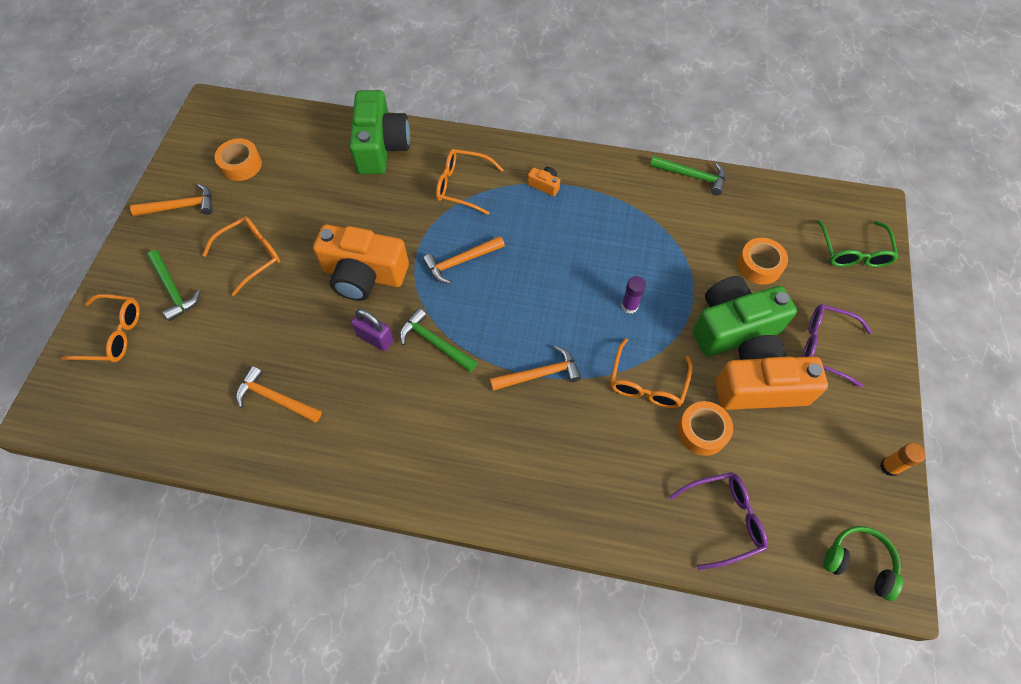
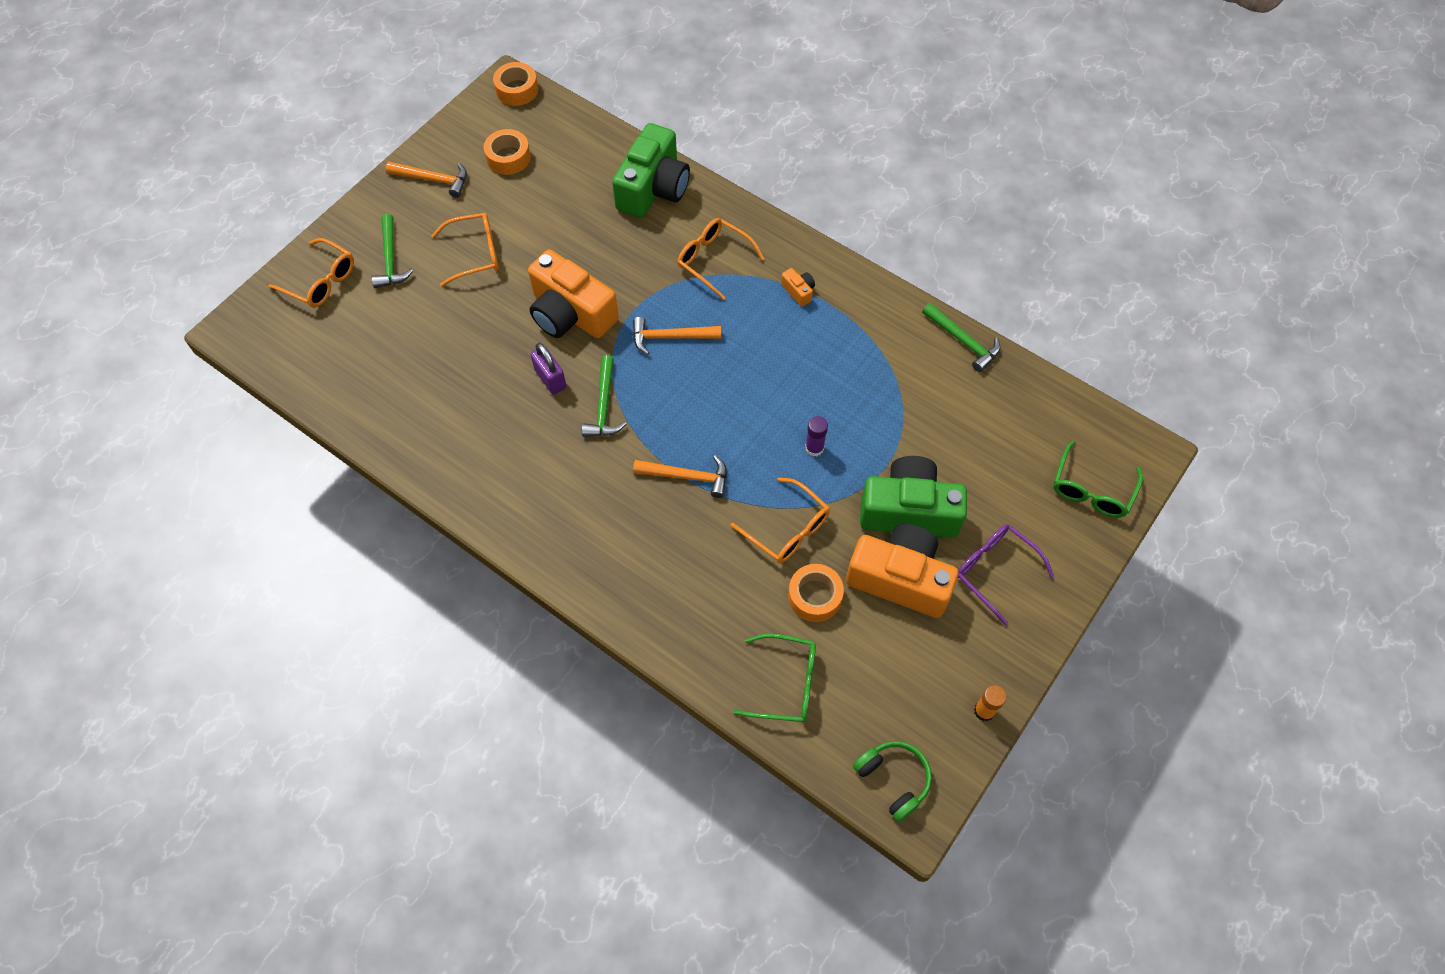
camera: 25 degrees right, 0 degrees up
orange hammer [236,366,322,422] -> none
green hammer [400,308,477,372] -> green hammer turned 150 degrees counterclockwise [582,355,626,437]
orange glasses [610,338,692,408] -> orange glasses turned 90 degrees counterclockwise [730,477,830,563]
purple glasses [669,472,768,570] -> green glasses [733,633,816,723]
orange tape [737,238,788,285] -> orange tape moved to [493,62,538,106]

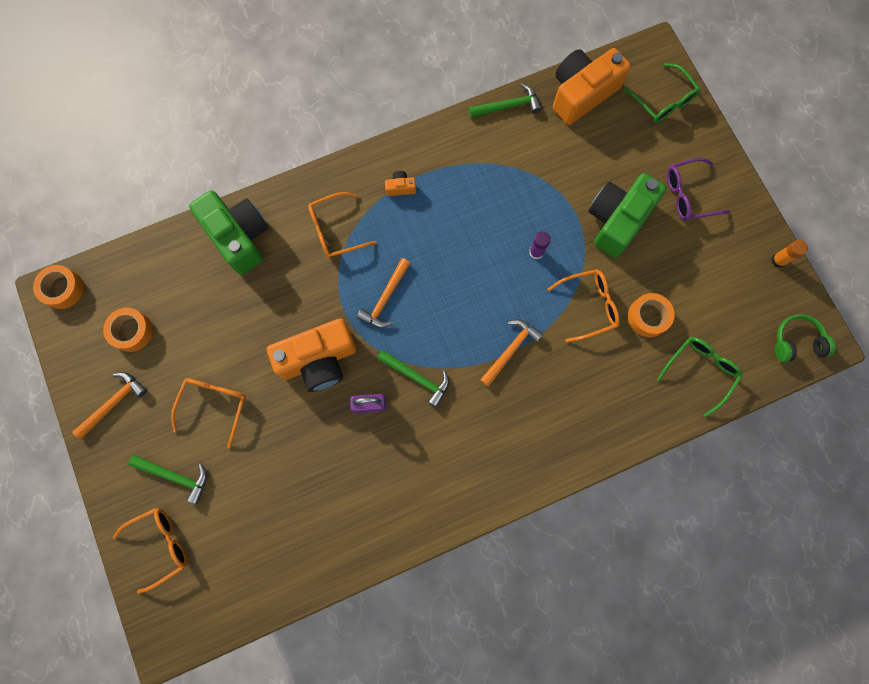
camera: 60 degrees left, 15 degrees up
orange camera [846,524,958,618] -> orange camera moved to [553,48,631,125]

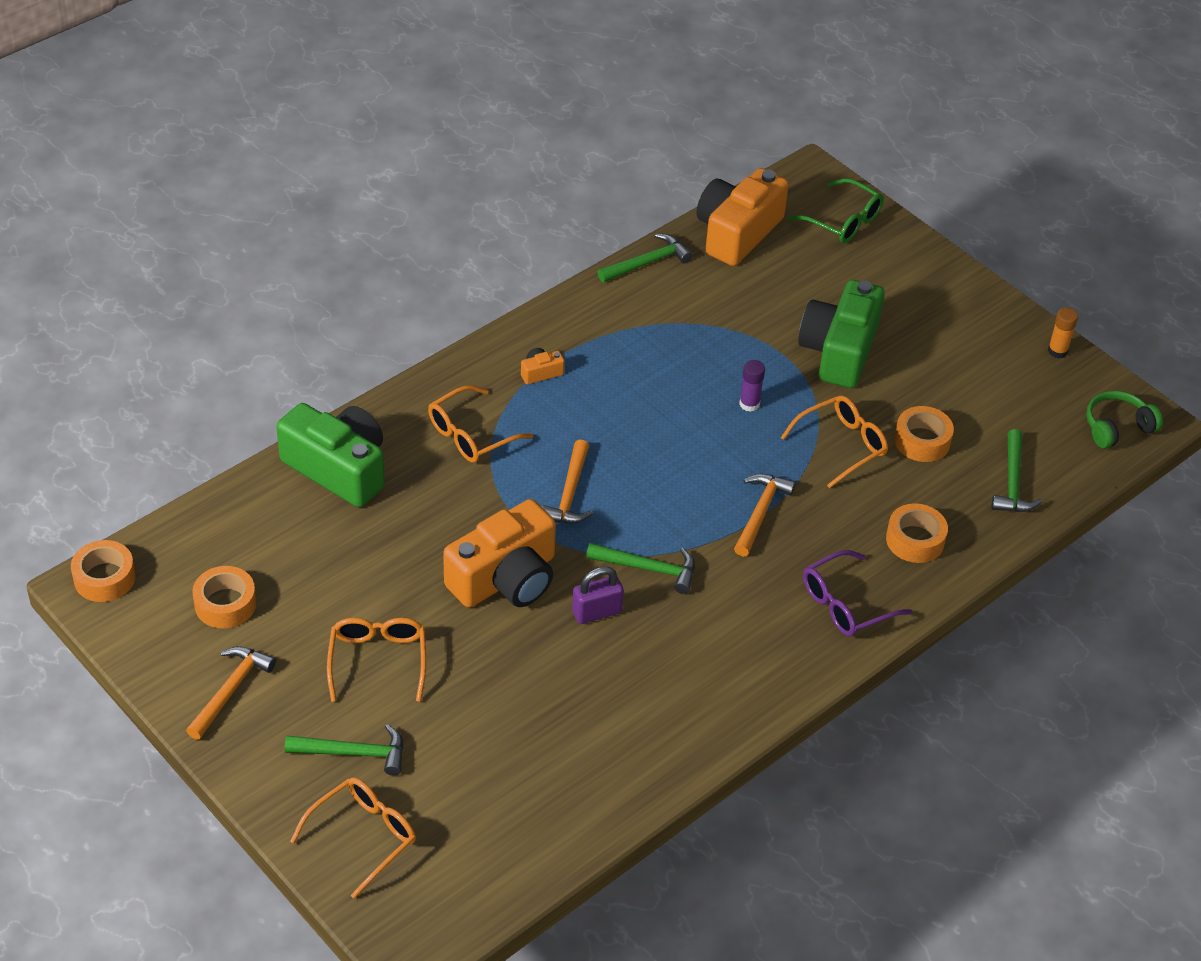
camera: 20 degrees left, 30 degrees down
green glasses [657,337,743,417] -> green hammer [991,429,1043,512]
purple glasses [667,158,730,221] -> purple glasses moved to [803,550,912,637]
none -> orange tape [886,503,948,563]

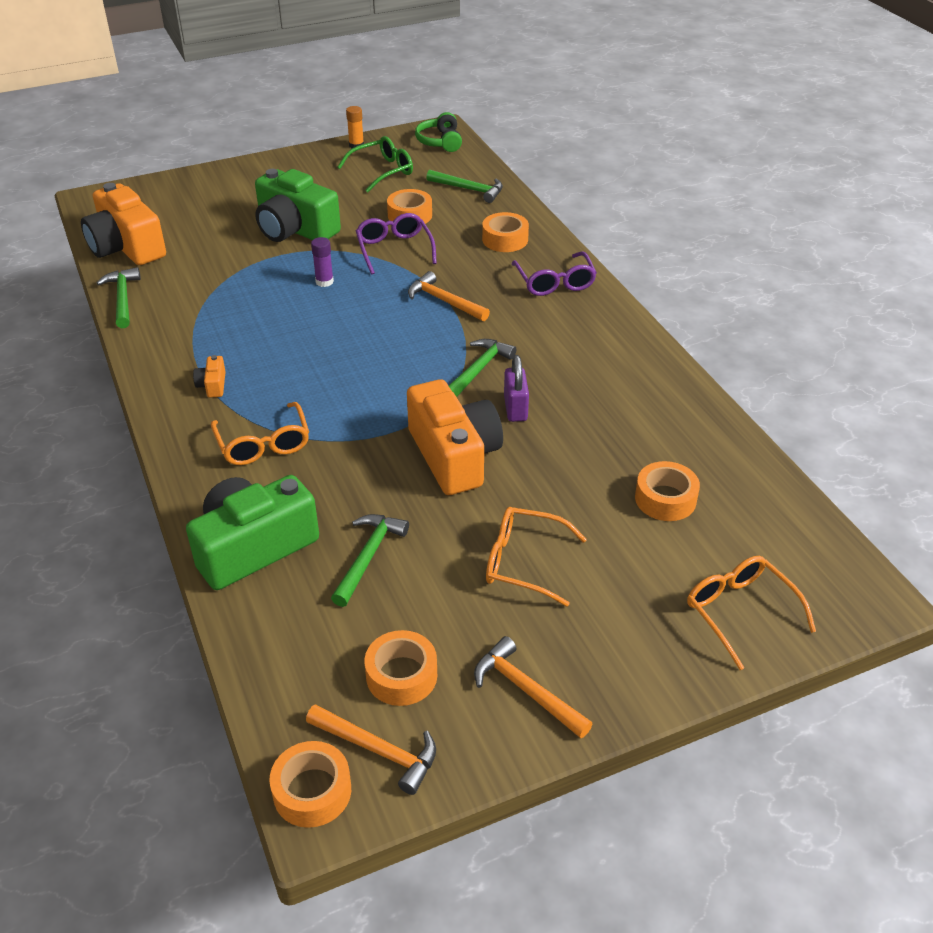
camera: 70 degrees left, 5 degrees down
green hammer [285,724,404,776] -> green hammer moved to [331,514,409,607]
orange hammer [542,440,593,524] -> orange hammer moved to [306,704,436,795]
orange glasses [781,396,888,488] -> purple glasses [356,213,437,274]
green glasses [788,178,884,243] -> green glasses moved to [338,136,413,192]
none -> orange tape [635,461,700,521]

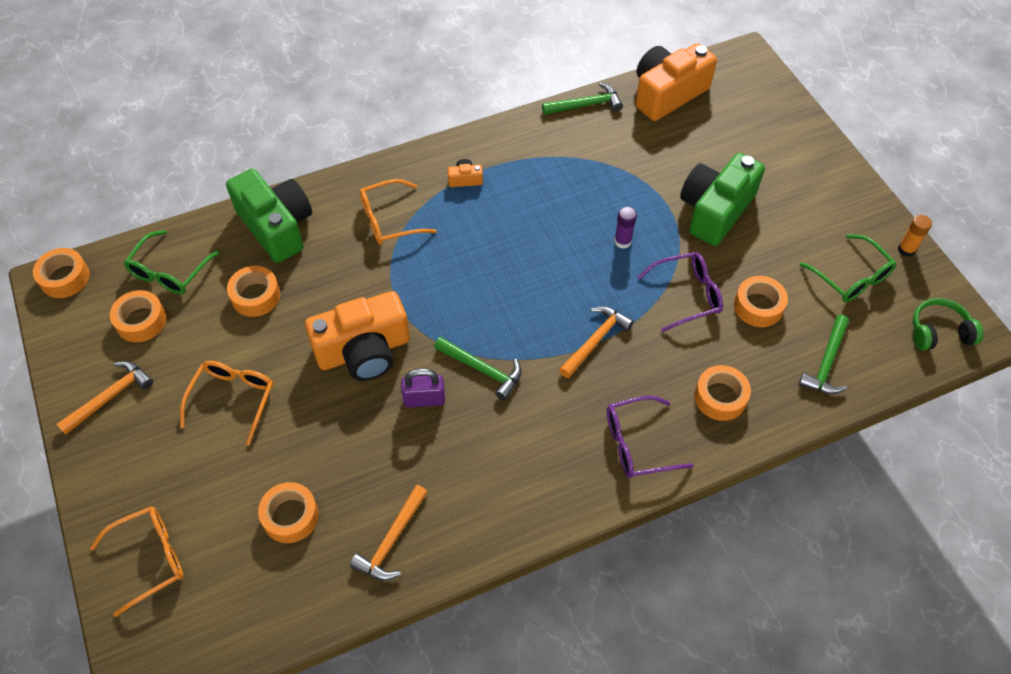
camera: 90 degrees right, 15 degrees up
orange hammer [306,704,436,795] -> orange hammer moved to [350,485,428,581]
green hammer [331,514,409,607] -> orange tape [227,266,280,317]
none -> green glasses [124,230,220,294]

